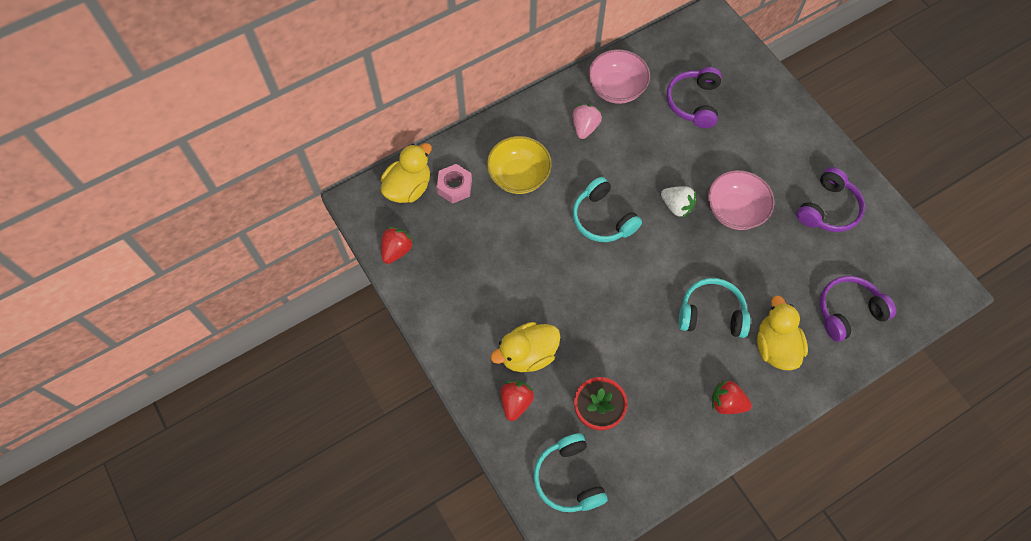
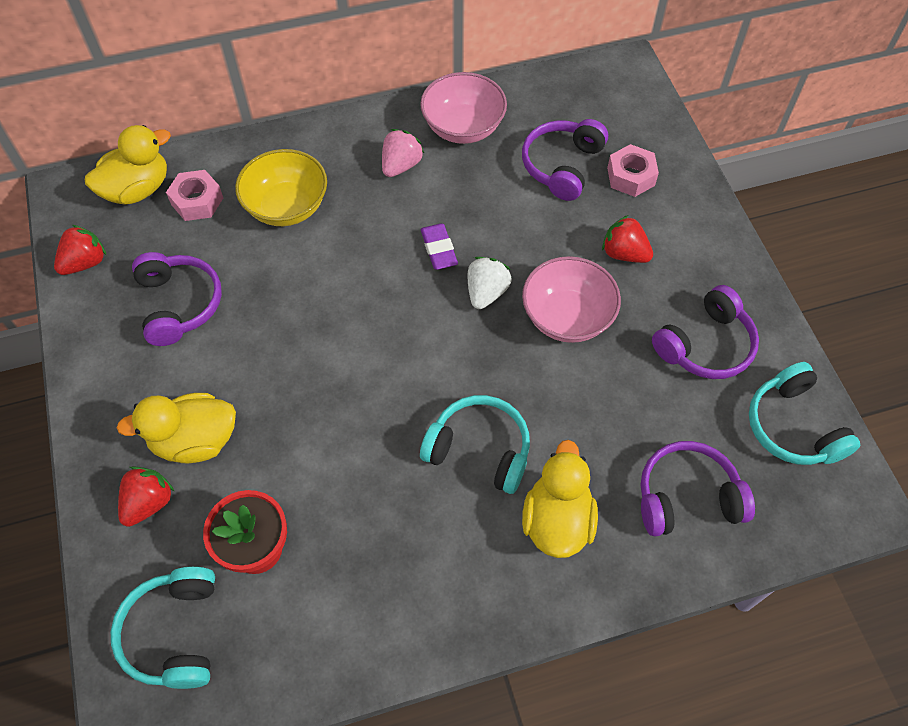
camera: 15 degrees right, 5 degrees down
turquoise headphones [573,177,642,242] -> turquoise headphones moved to [749,362,860,465]
white strawberry [661,186,697,218] -> white strawberry turned 120 degrees counterclockwise [468,257,512,309]
red strawberry [712,380,752,414] -> red strawberry moved to [602,215,653,263]
none -> purple headphones [132,252,222,346]
none -> purple eraser [421,224,458,270]
none -> pink nut [607,144,659,197]

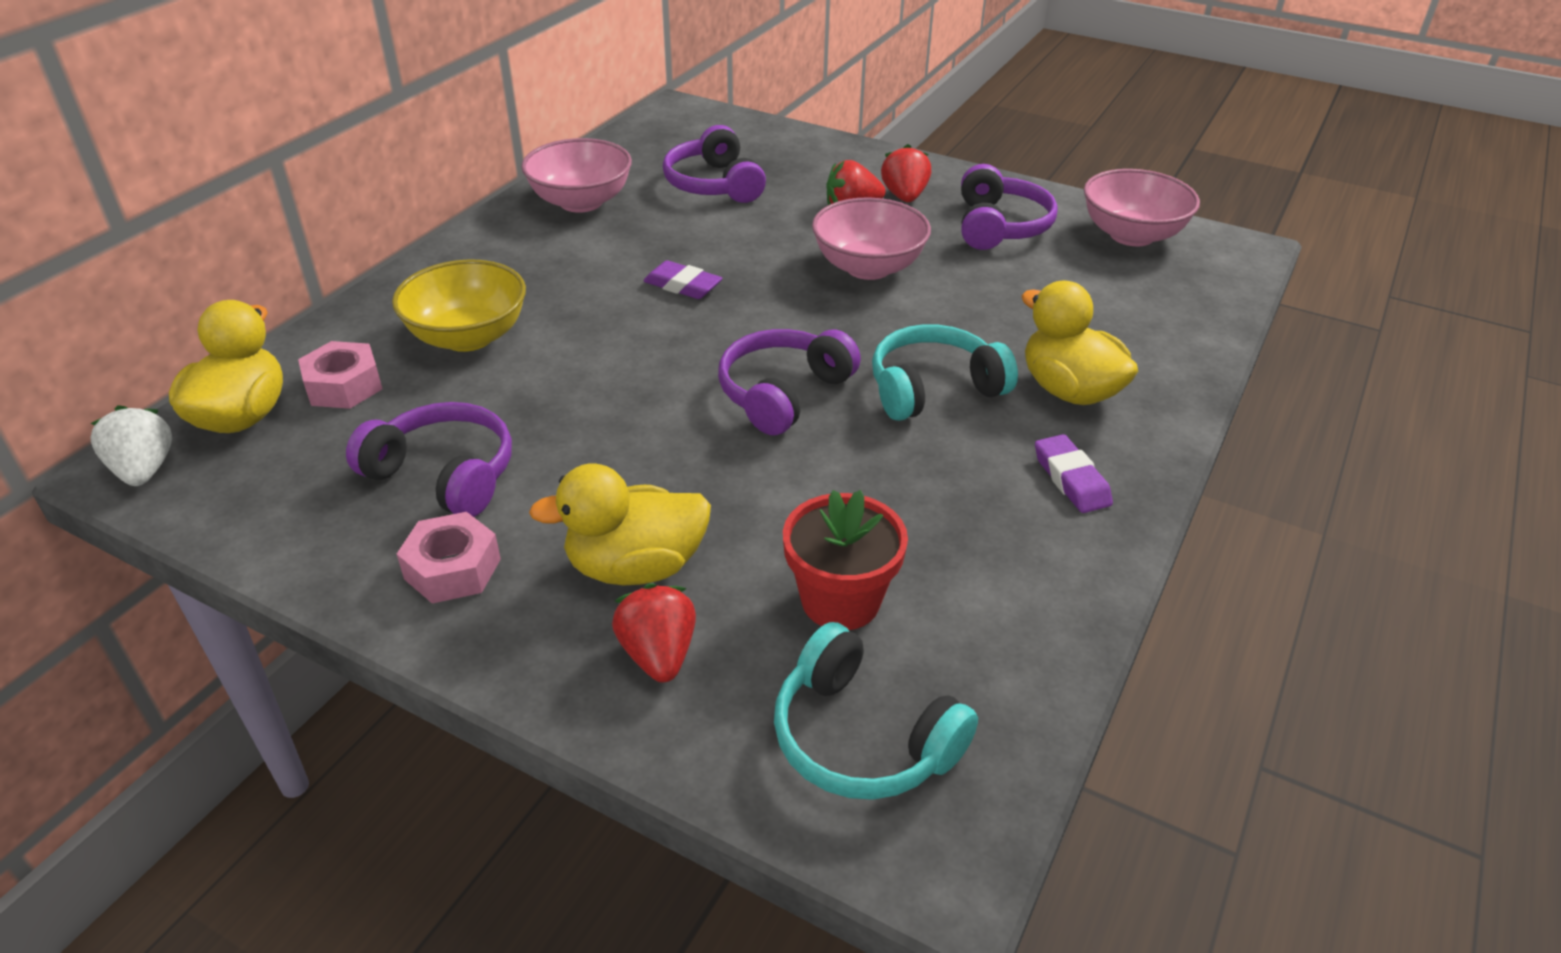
camera: 45 degrees left, 20 degrees down
red strawberry [54,225,107,275] -> red strawberry moved to [881,144,931,202]
yellow duck [117,393,236,463] -> yellow duck turned 45 degrees clockwise [529,463,711,586]
pink strawberry [382,129,425,177] -> none
white strawberry [468,257,512,309] -> white strawberry moved to [90,405,172,486]
pink nut [607,144,659,197] -> pink nut moved to [397,512,501,604]
purple headphones [641,441,755,536] -> purple headphones moved to [718,329,861,435]
turquoise headphones [749,362,860,465] -> pink bowl [1084,169,1200,246]
none -> purple eraser [1035,434,1113,513]

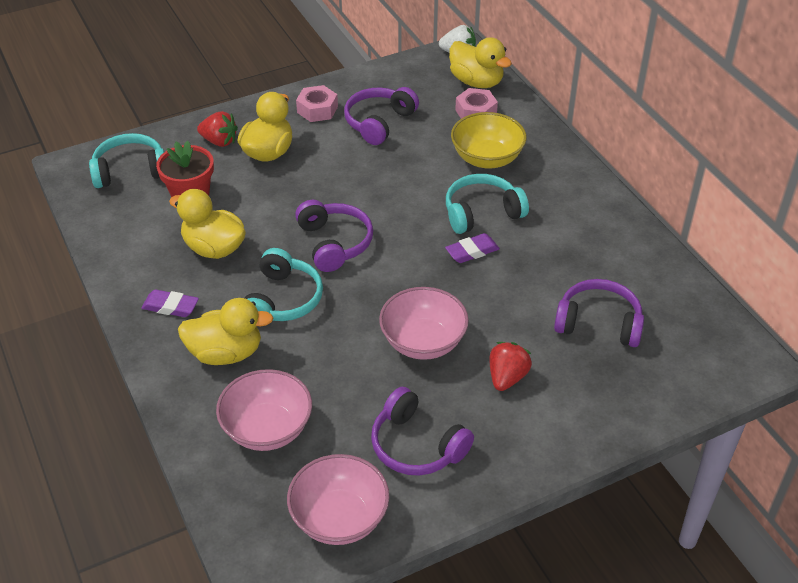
camera: 125 degrees right, 5 degrees up
purple headphones [346,402,512,517] -> purple headphones turned 150 degrees clockwise [344,87,419,145]
pink bowl [521,138,632,213] -> pink bowl moved to [216,369,312,451]
red strawberry [881,144,931,202] -> none
none -> yellow duck [169,189,246,259]
none -> turquoise headphones [446,174,529,234]

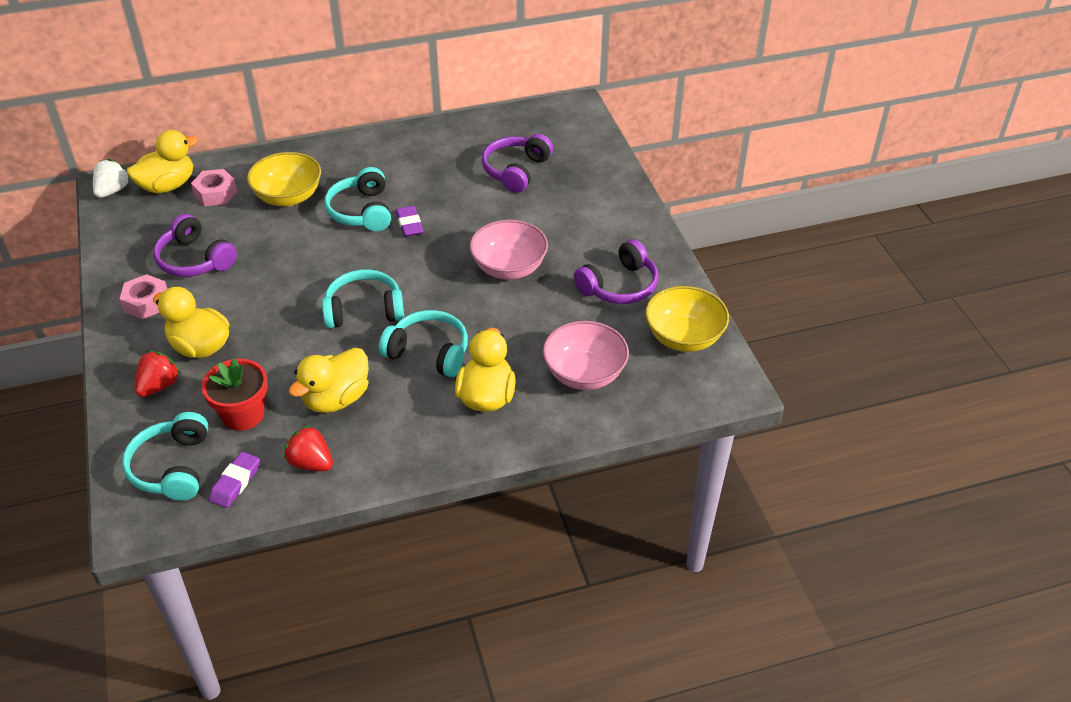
camera: 80 degrees left, 0 degrees up
purple eraser [141,290,199,317] -> purple eraser moved to [209,452,260,508]
pink bowl [287,454,390,545] -> yellow bowl [645,286,729,352]
purple headphones [295,200,373,272] -> turquoise headphones [322,269,404,328]
red strawberry [489,342,532,391] -> red strawberry moved to [284,425,333,471]

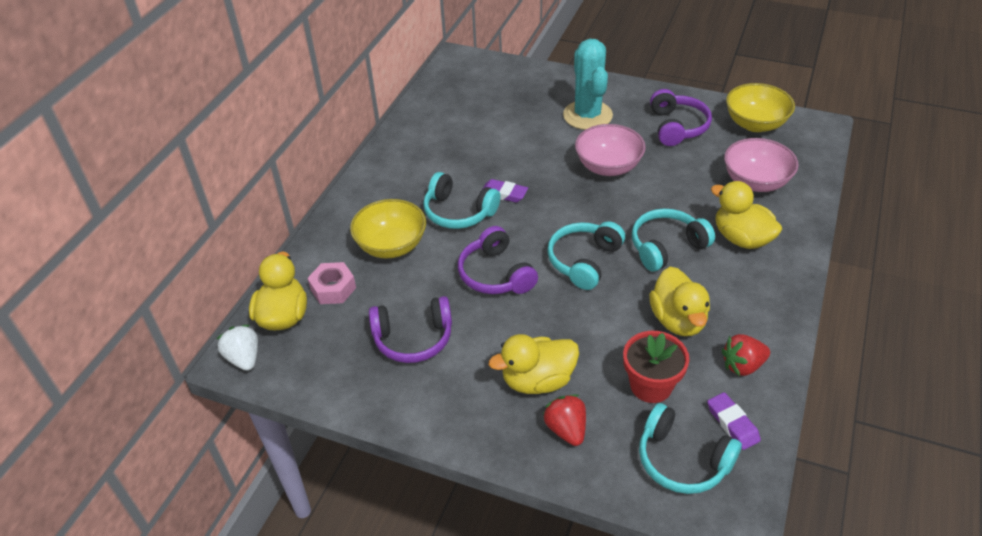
camera: 50 degrees left, 0 degrees up
pink nut [120,274,167,319] -> none
purple headphones [482,134,553,193] -> purple headphones moved to [458,226,538,294]
none -> turquoise cactus [563,39,613,130]

